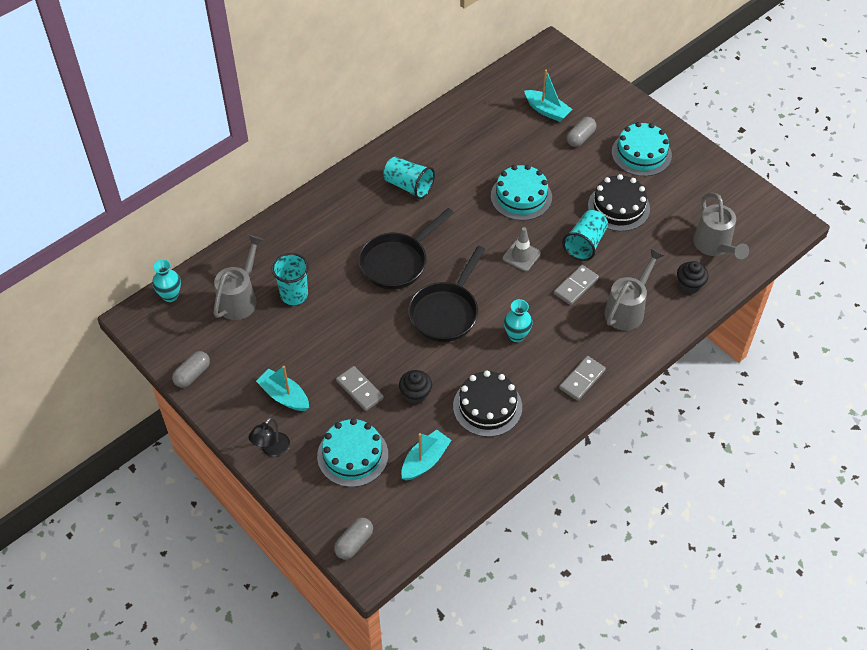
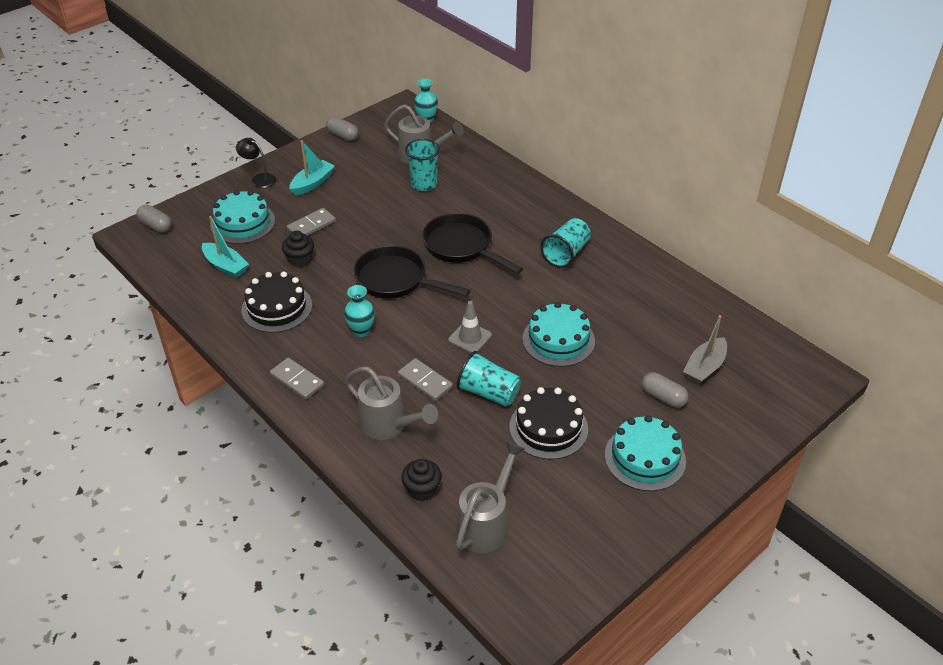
camera: 90 degrees right, 10 degrees down
turquoise boat [524,69,572,122] -> grey boat [683,315,727,385]
grey watering can [693,193,749,259] -> grey watering can turned 135 degrees clockwise [456,441,525,553]

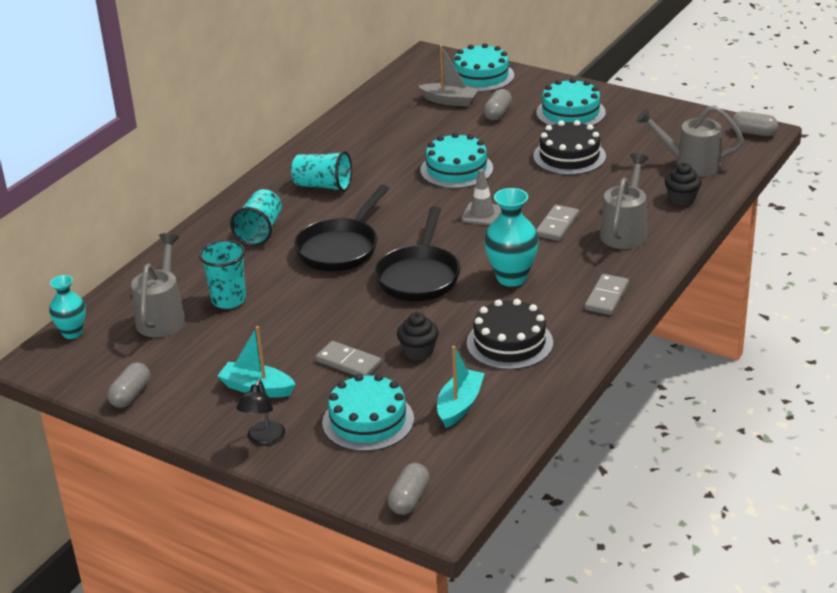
camera: 105 degrees left, 10 degrees down
turquoise vase [344,285,375,337] -> turquoise vase [484,188,539,287], size x1.56
turquoise cup [456,351,521,407] -> turquoise cup moved to [230,189,282,246]
none -> turquoise cake [454,43,514,92]
none -> grey capsule [732,111,778,136]

